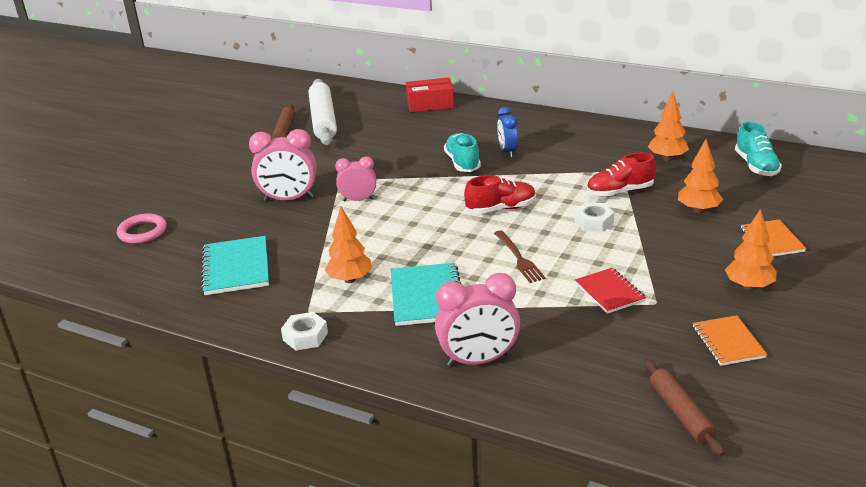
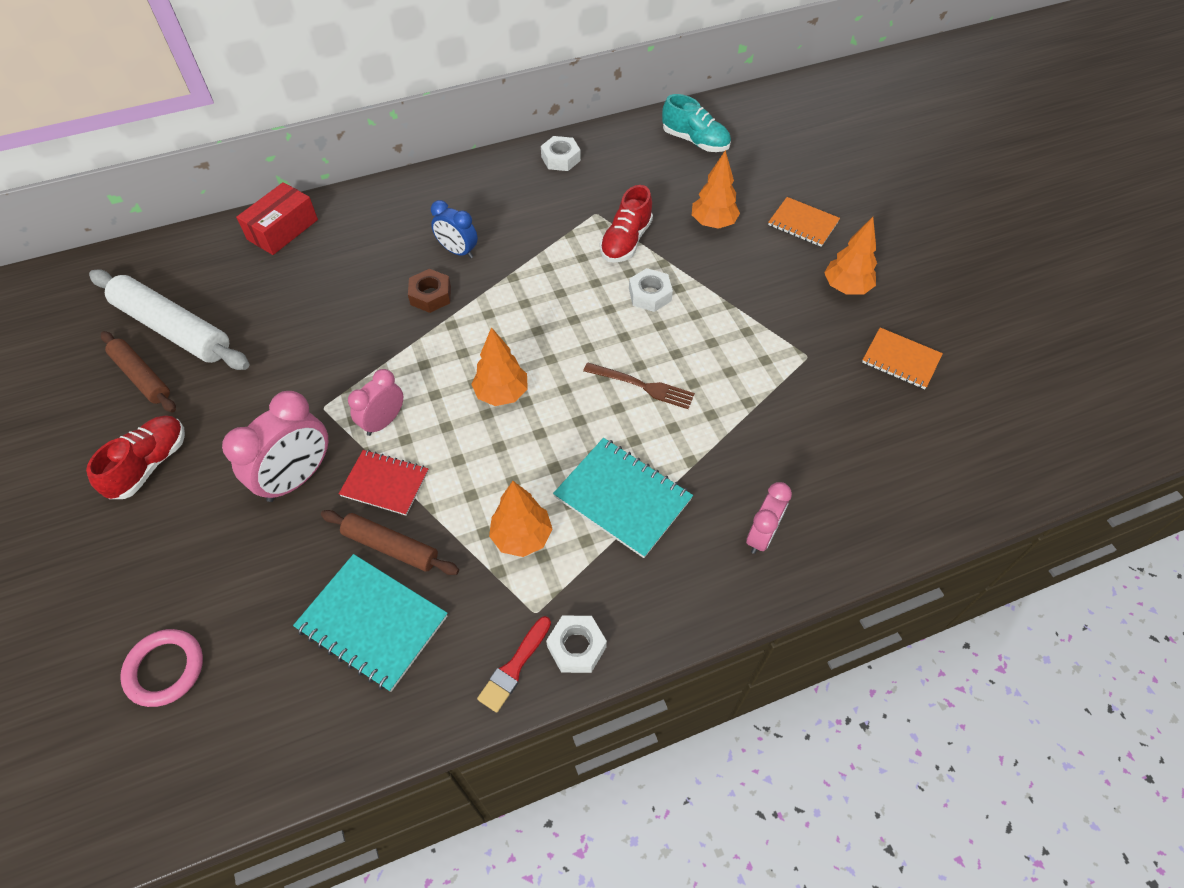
camera: 50 degrees left, 25 degrees up
pink clock [435,273,520,367] -> pink clock [746,482,792,554], size x0.62
turquoise shoe [444,133,481,172] -> brown nut [408,269,451,313]
red shoe [464,175,536,214] -> red shoe moved to [86,415,185,499]
red notebook [575,268,646,314] -> red notebook moved to [339,450,429,516]
brown rolling pin [644,359,725,457] -> brown rolling pin moved to [321,510,459,575]
orange tree [648,92,689,161] -> orange tree moved to [471,327,528,406]
none -> red brush [477,616,551,713]
none -> white nut [541,136,581,171]

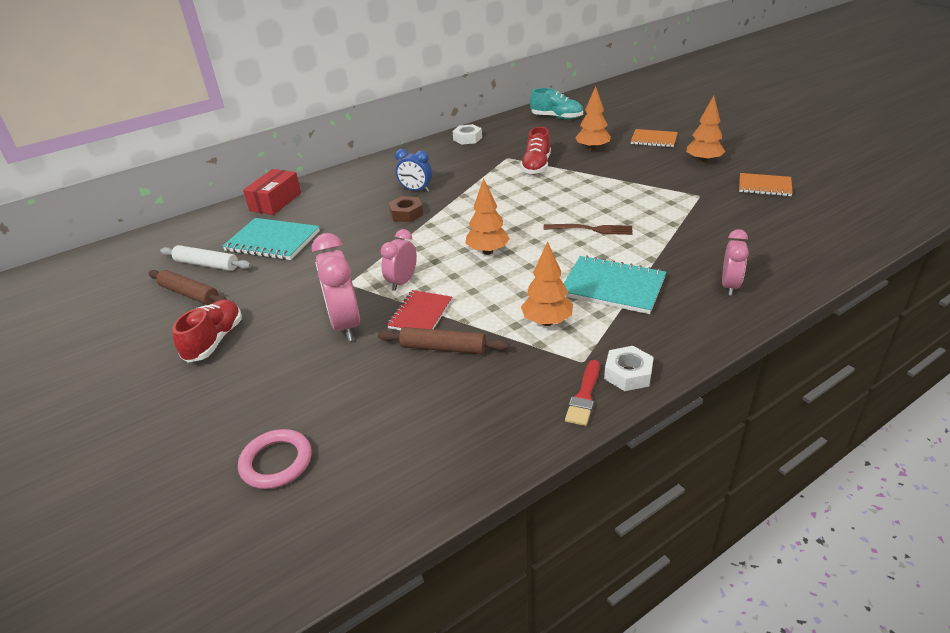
camera: 10 degrees left, 20 degrees down
white rolling pin [89,270,249,370] -> white rolling pin [160,245,251,271], size x0.60
pink clock [222,391,328,502] -> pink clock turned 135 degrees clockwise [312,233,360,341]
turquoise notebook [293,554,448,692] -> turquoise notebook moved to [222,218,320,260]
red notebook [339,450,429,516] -> red notebook turned 75 degrees counterclockwise [387,290,452,331]
white nut [629,268,673,312] -> none

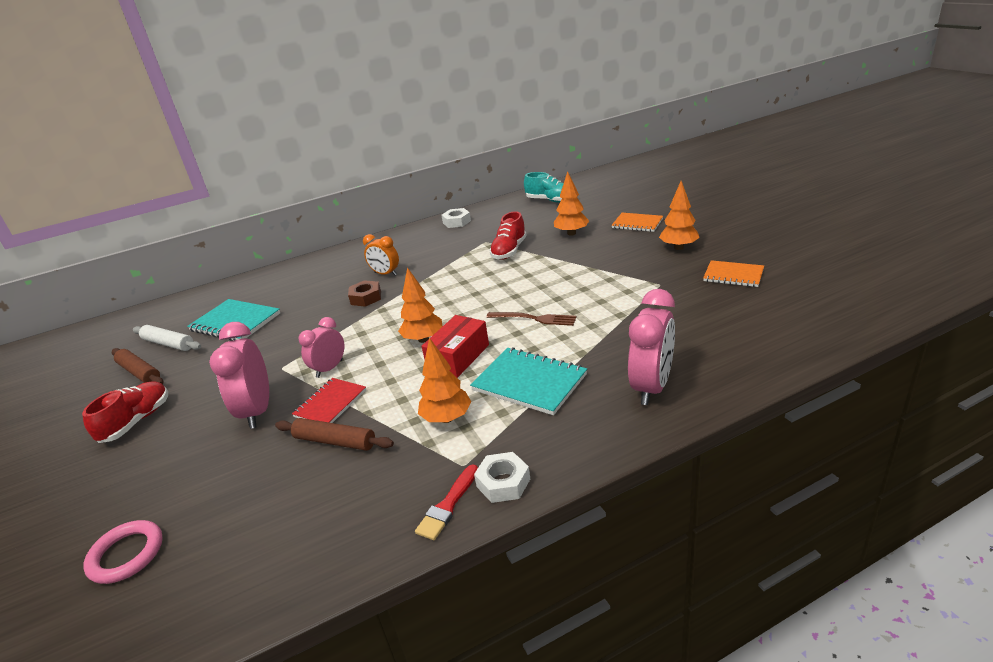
camera: 10 degrees right, 5 degrees down
red box [243,169,301,215] -> red box moved to [422,315,489,378]
blue clock [395,149,432,192] -> orange clock [363,234,399,276]
pink clock [722,229,749,296] -> pink clock [628,289,675,405], size x1.61

